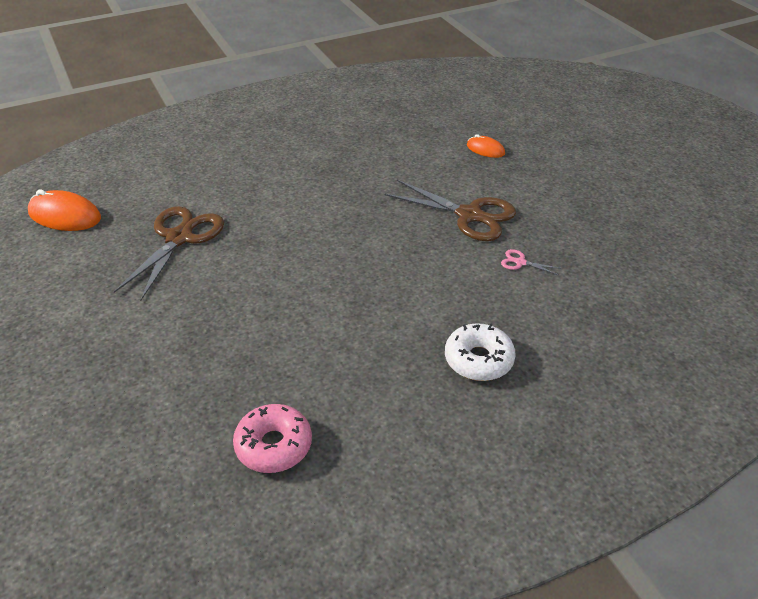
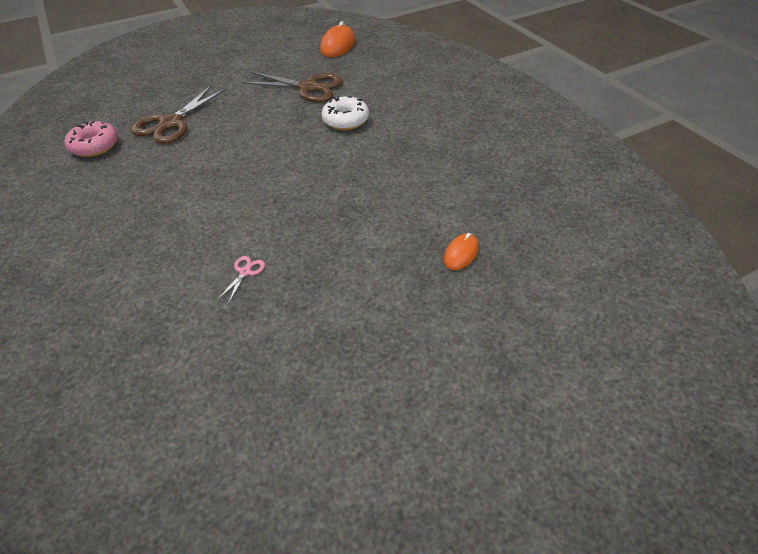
camera: 90 degrees right, 5 degrees up
brown scissors [384,180,516,241] -> brown scissors moved to [131,86,227,144]
white donut [445,323,516,381] -> white donut moved to [322,96,369,130]

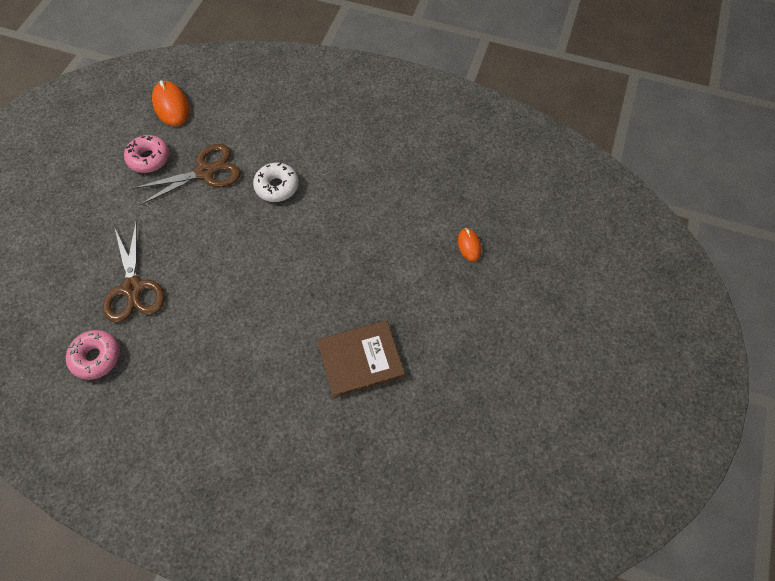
camera: 45 degrees left, 15 degrees up
pink scissors [217,256,265,304] -> brown book [317,320,405,398]
none -> pink donut [124,135,169,173]

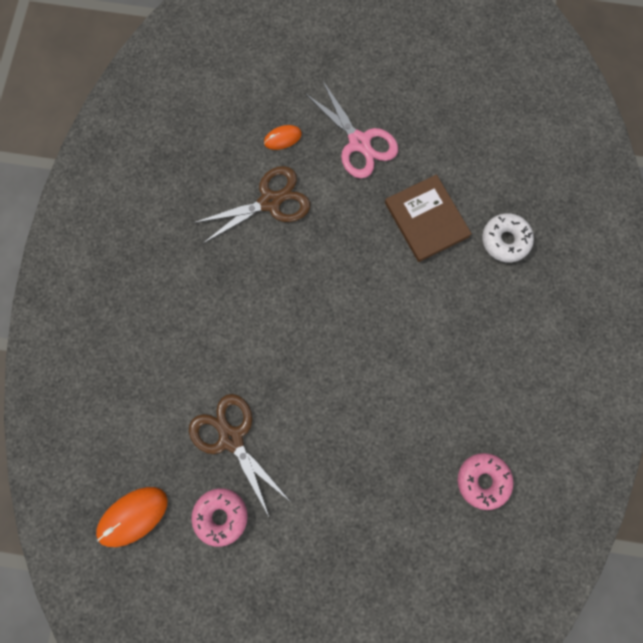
camera: 100 degrees left, 15 degrees up
brown scissors [103,223,165,323] -> brown scissors moved to [193,166,310,244]
white donut [253,162,299,202] -> white donut moved to [482,214,534,262]
none -> pink scissors [304,80,398,178]

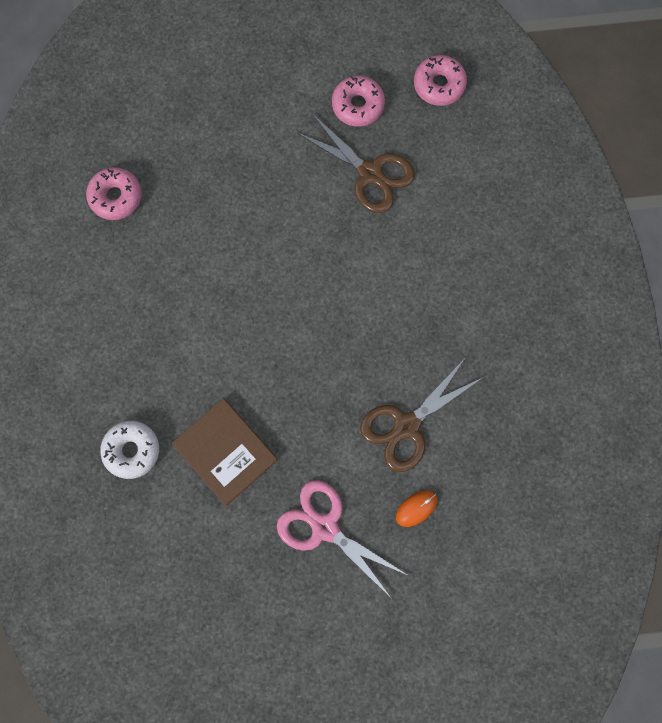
camera: 165 degrees right, 0 degrees up
orange mouse [96,487,168,547] -> pink donut [414,55,467,106]

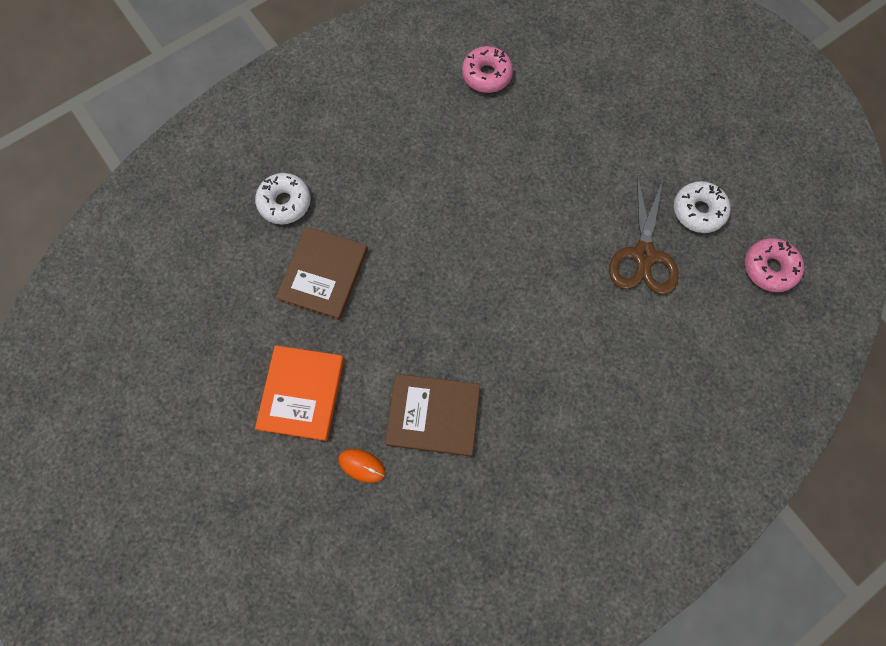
camera: 60 degrees right, 5 degrees down
pink scissors [277,480,407,598] -> orange book [255,345,344,441]
pink donut [332,76,385,127] -> white donut [674,181,730,233]
brown scissors [360,357,482,472] -> brown book [385,374,480,456]

